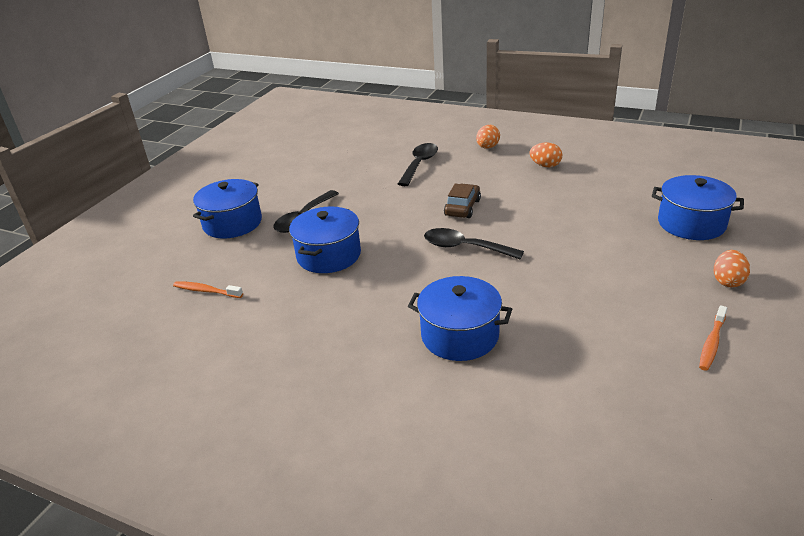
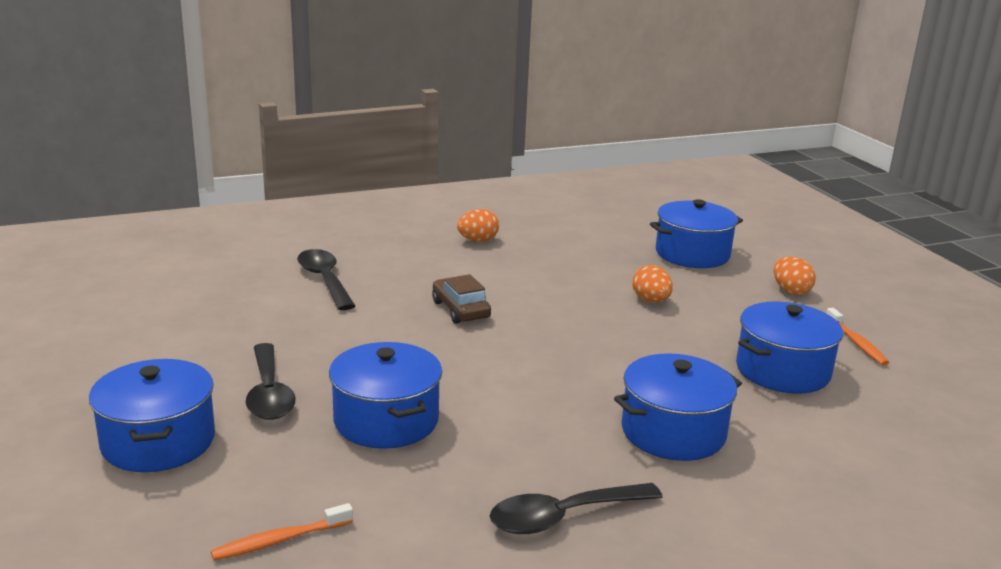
camera: 50 degrees left, 10 degrees down
black spoon [424,228,524,259] -> black spoon moved to [490,483,663,534]
orange egg [476,125,500,149] -> orange egg moved to [632,265,673,303]
none -> blue pot [736,302,843,394]

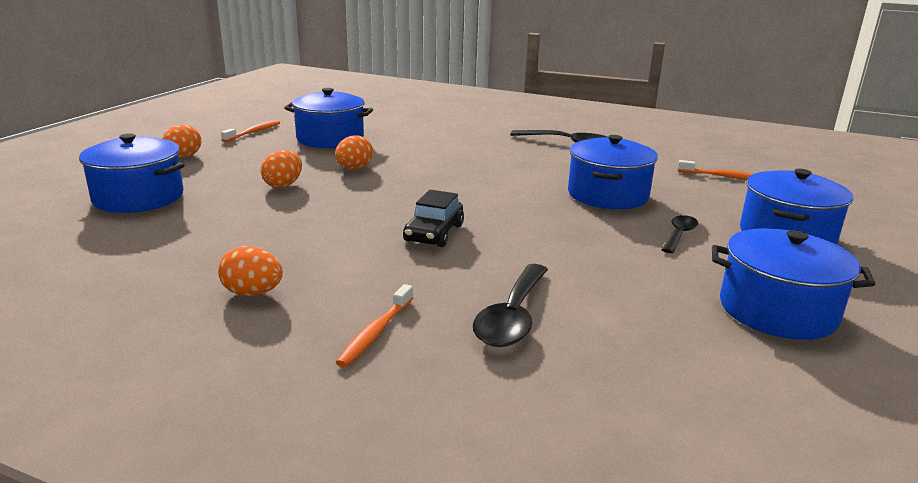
camera: 135 degrees left, 0 degrees up
black spoon [246,343,296,420] -> black spoon [661,215,698,253], size x0.60
brown car [432,274,491,324] -> black car [403,190,464,247]
blue pot [614,353,742,461] -> blue pot moved to [712,228,875,340]
none -> orange egg [335,135,373,169]
none -> orange toothbrush [336,284,413,367]

